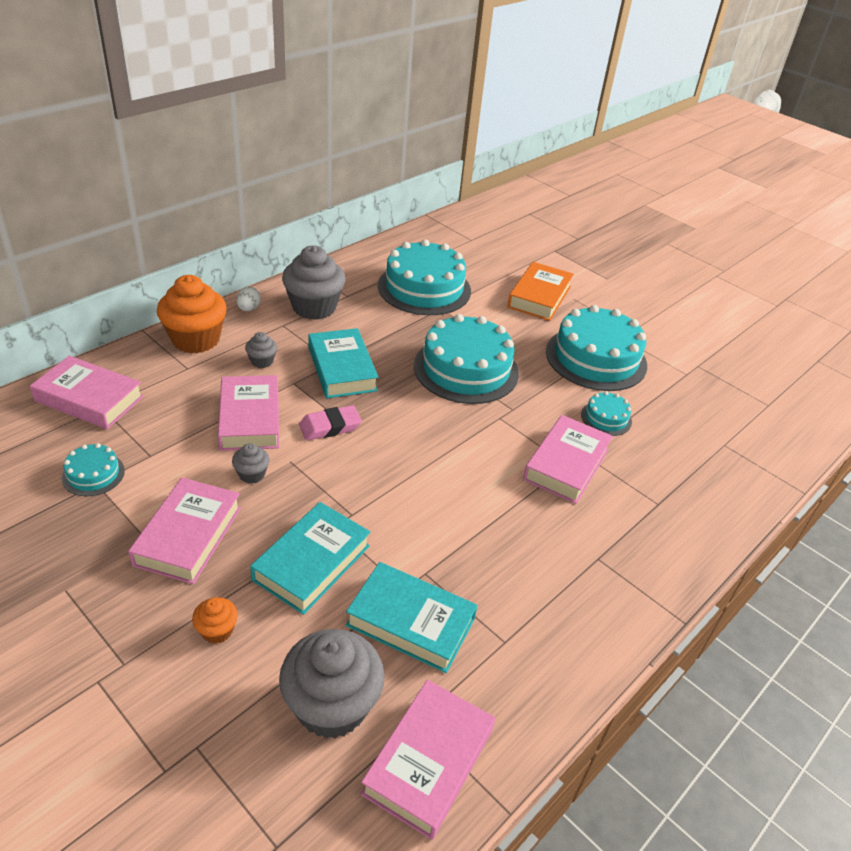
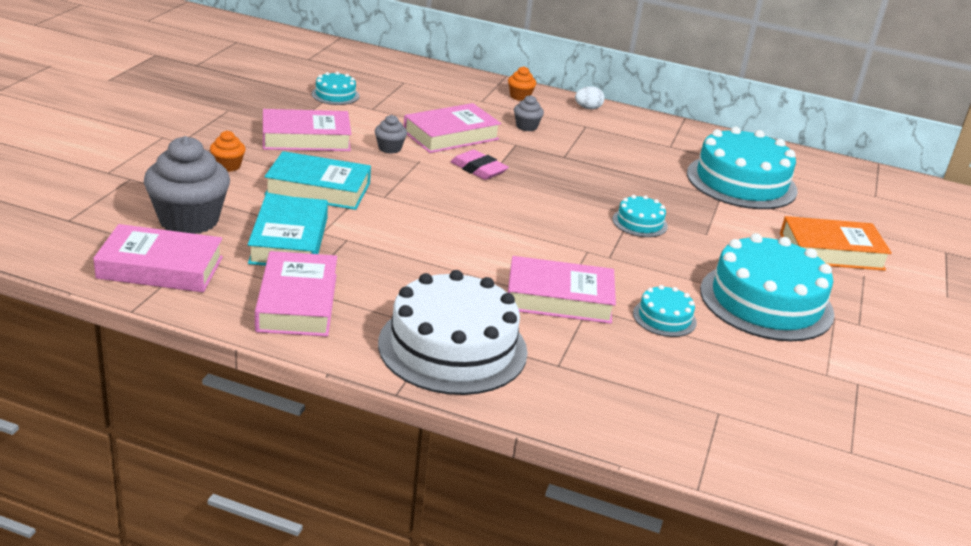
camera: 65 degrees right, 10 degrees down
pink book [30,356,144,429] -> pink book moved to [255,251,337,336]
orange cupcake [157,275,227,353] -> orange cupcake [508,66,536,101], size x0.46
grey cupcake [282,245,346,320] -> none
turquoise book [308,328,378,398] -> none
turquoise cake [414,314,519,404] -> turquoise cake [612,195,668,237], size x0.46
none -> white cake [378,270,528,395]

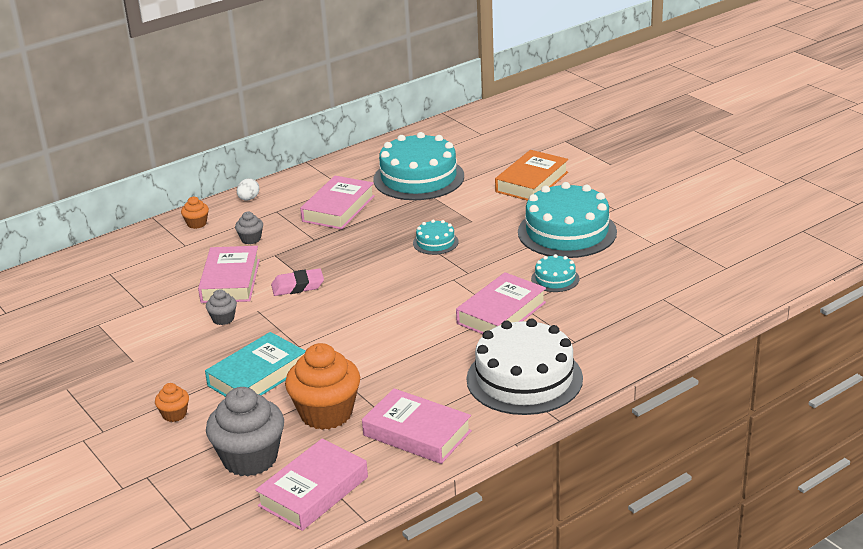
camera: 50 degrees left, 0 degrees up
turquoise book [248,194,328,266] -> orange cupcake [285,343,360,430]
pink book [263,109,351,151] -> pink book moved to [300,176,375,230]
turquoise cake [312,72,359,105] -> none

